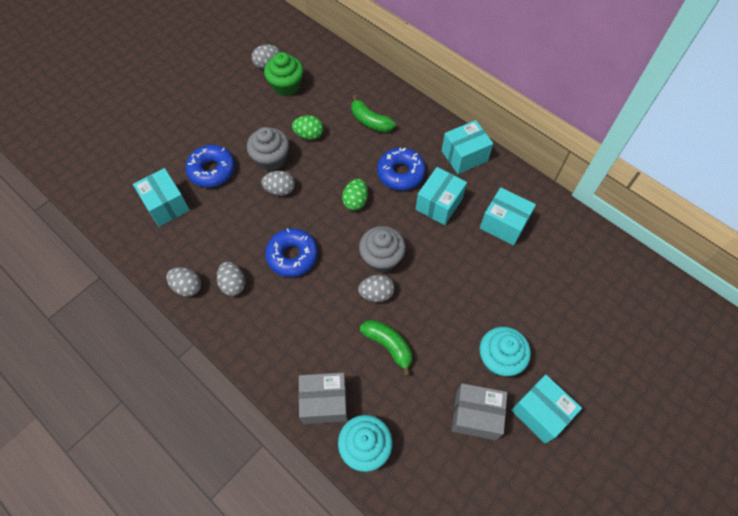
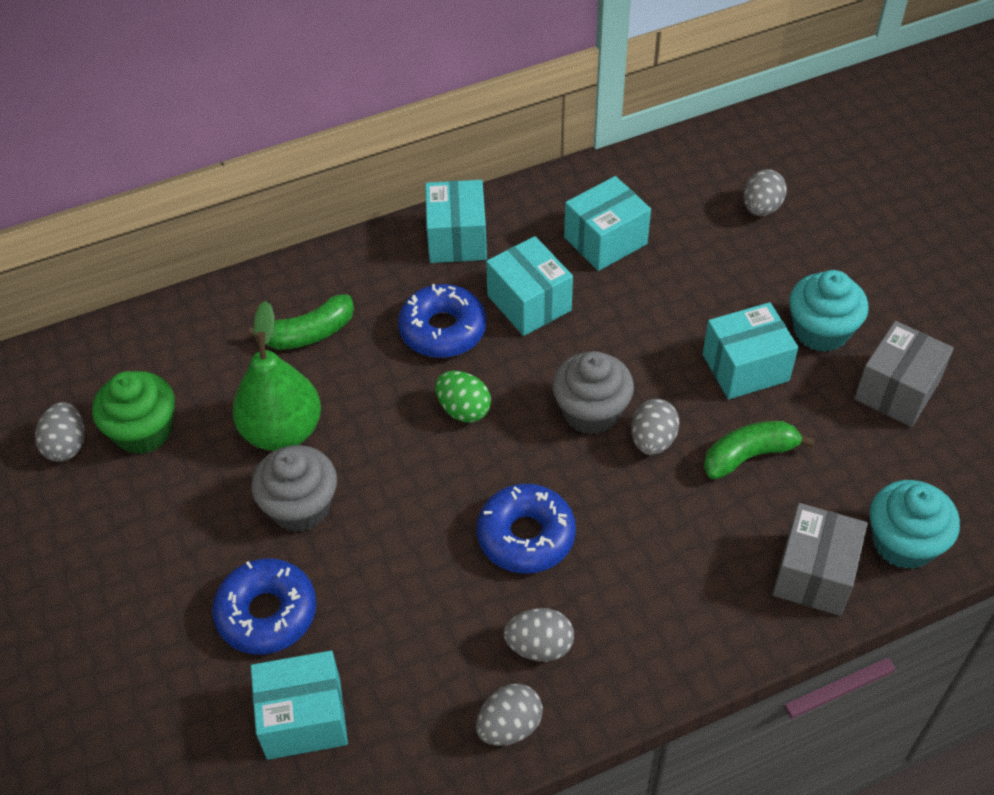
camera: 65 degrees left, 10 degrees down
grey egg [261,171,295,196] -> grey egg moved to [743,169,787,216]
green egg [292,115,323,140] -> green pear [232,301,321,451]
turquoise box [511,375,582,443] -> turquoise box moved to [703,302,798,399]

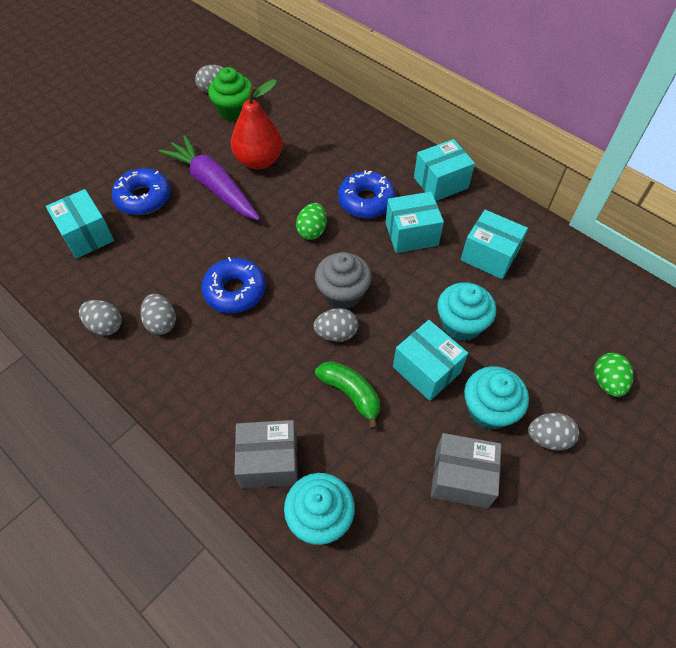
camera: 65 degrees right, 5 degrees up
green pear [232,301,321,451] -> red pear [231,79,283,169]
green banana [249,294,354,350] -> none
grey cupcake [251,445,337,532] -> purple carrot [158,135,260,220]
turquoise box [486,236,573,336] -> turquoise box turned 45 degrees clockwise [385,192,444,253]
grey egg [743,169,787,216] -> grey egg moved to [528,413,579,451]
none -> turquoise cupcake [437,282,496,341]
none -> green egg [594,353,634,397]

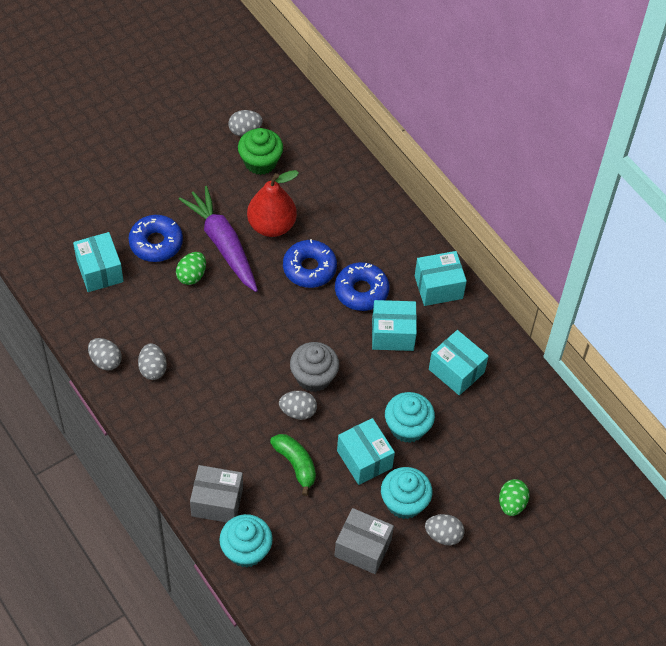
camera: 10 degrees right, 0 degrees up
blue donut [201,257,266,313] -> blue donut moved to [283,239,337,288]
green egg [296,203,327,240] -> green egg moved to [176,252,206,285]

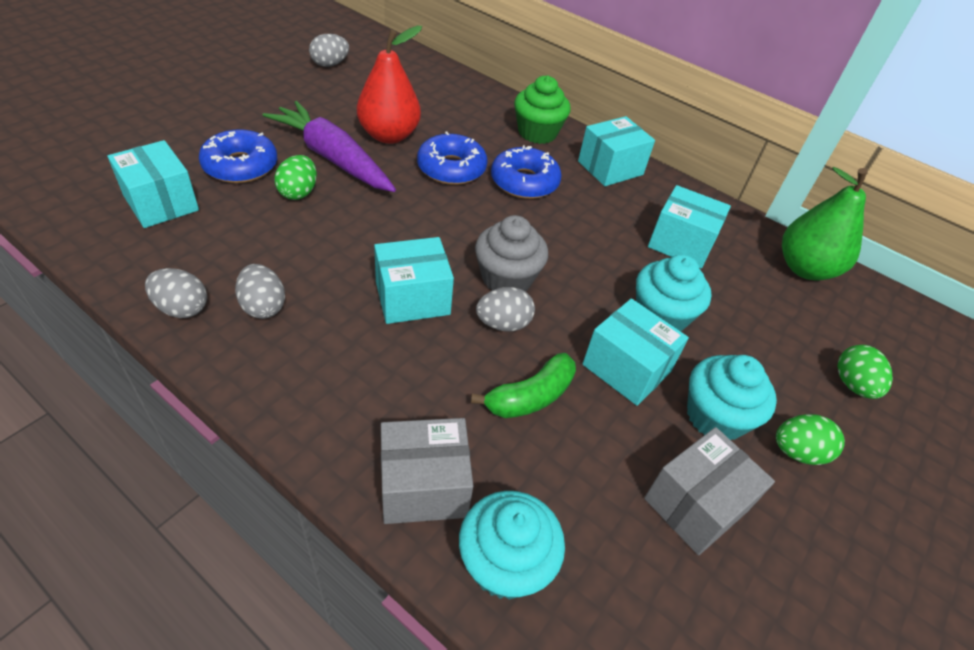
camera: 20 degrees left, 10 degrees down
green cupcake [238,128,283,175] -> green cupcake moved to [514,76,571,144]
green banana [270,434,316,496] -> green banana turned 105 degrees clockwise [471,353,576,418]
grey box [334,508,394,574] -> grey box turned 45 degrees counterclockwise [644,427,775,555]
turquoise box [372,300,417,351] -> turquoise box moved to [374,237,454,324]
grey egg [425,514,465,545] -> green egg [776,414,845,465]
none -> green pear [782,167,867,281]

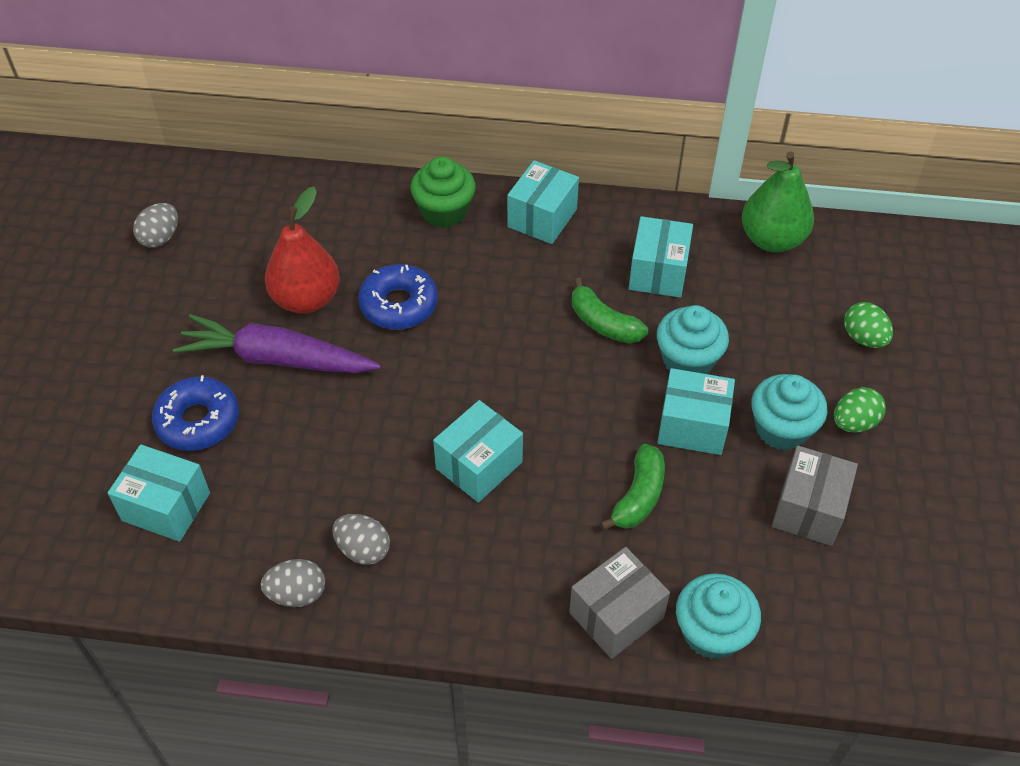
camera: 25 degrees left, 5 degrees up
green egg [274,155,317,200] -> none
grey cupcake [475,215,548,291] -> none
grey egg [476,287,535,332] -> none
blue donut [491,145,562,199] -> none
turquoise box [648,185,731,269] -> turquoise box turned 75 degrees counterclockwise [629,216,693,298]
none -> green banana [572,278,648,344]

